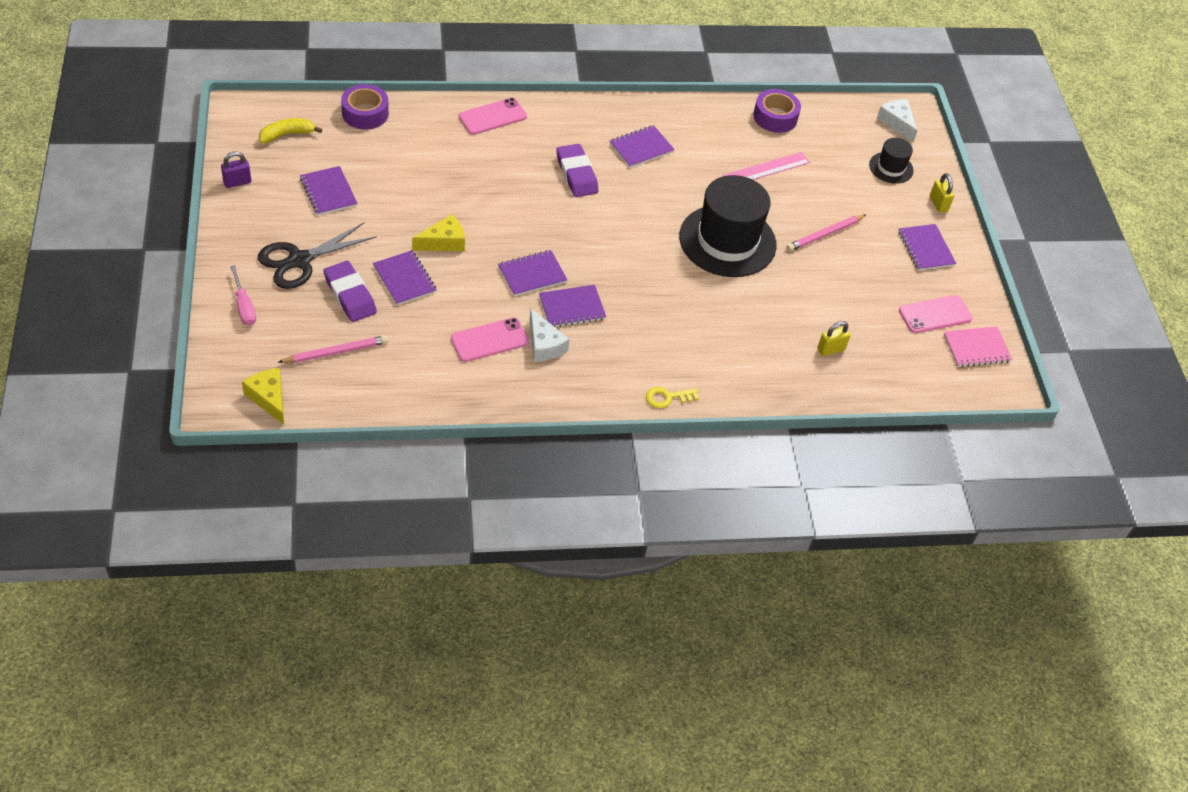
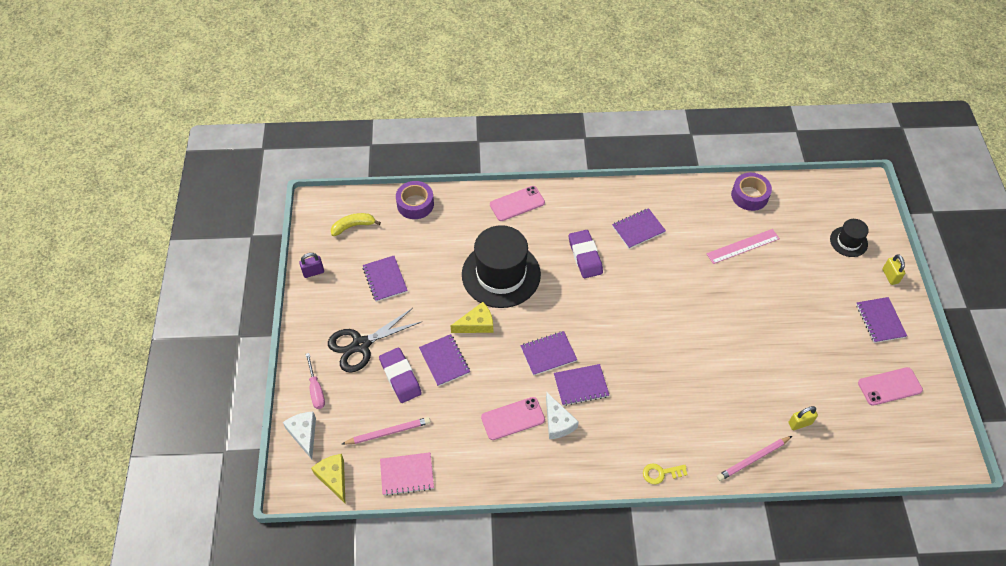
camera: 10 degrees right, 5 degrees up
black hat [679,175,777,277] -> black hat moved to [462,225,541,308]
pink pencil [786,214,866,251] -> pink pencil moved to [717,436,792,481]
white cheese [877,99,917,142] -> white cheese moved to [283,412,316,459]
pink notebook [944,327,1012,367] -> pink notebook moved to [380,452,434,496]

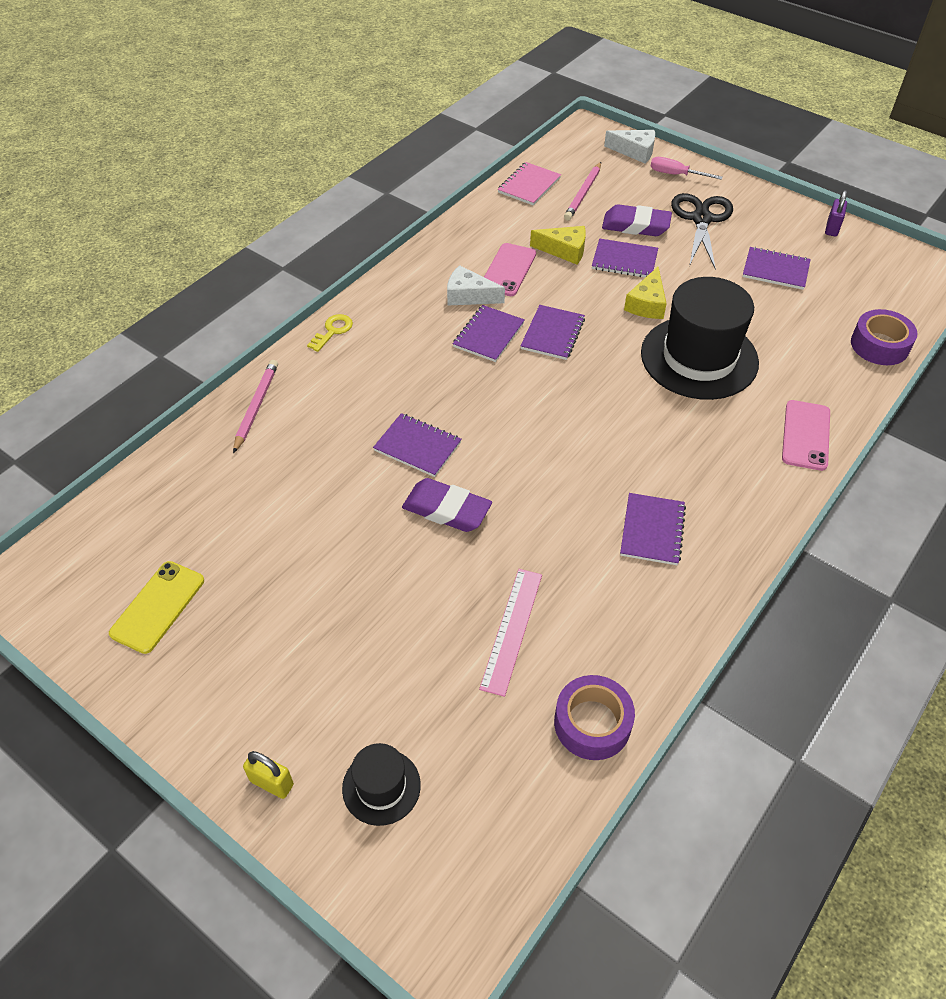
camera: 130 degrees right, 5 degrees down
yellow cheese [311,454,345,503] -> yellow cheese moved to [530,226,586,264]
yellow banana [331,213,381,236] -> none
purple eraser [569,230,603,278] -> purple eraser moved to [402,478,492,532]
yellow padlock [788,406,818,430] -> none
purple notebook [856,297,907,343] -> purple notebook moved to [373,413,462,477]
pink phone [858,367,923,406] -> yellow phone [109,561,204,654]

